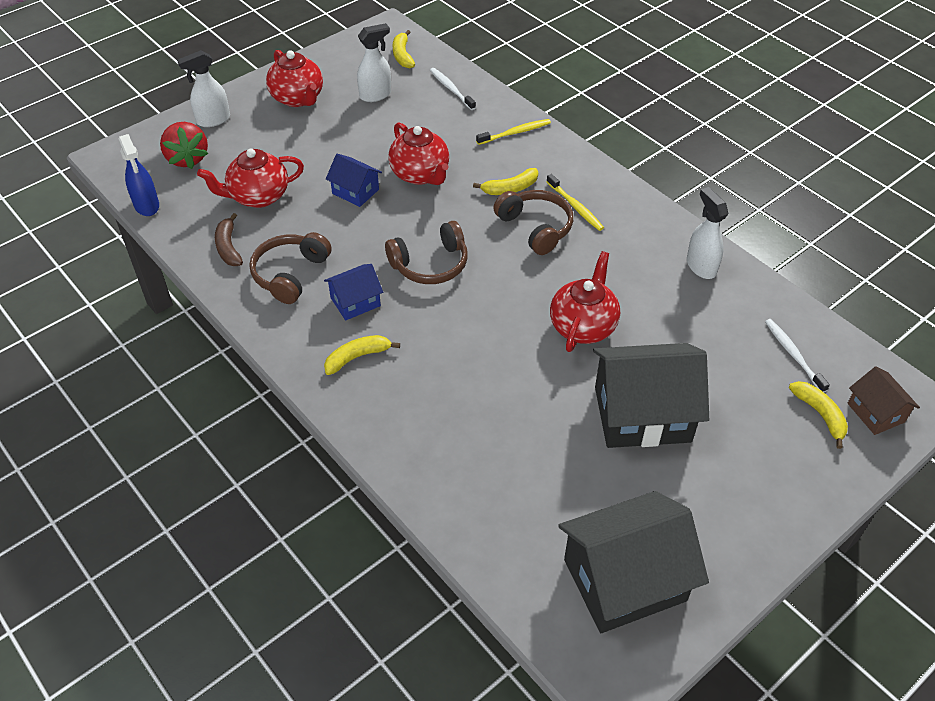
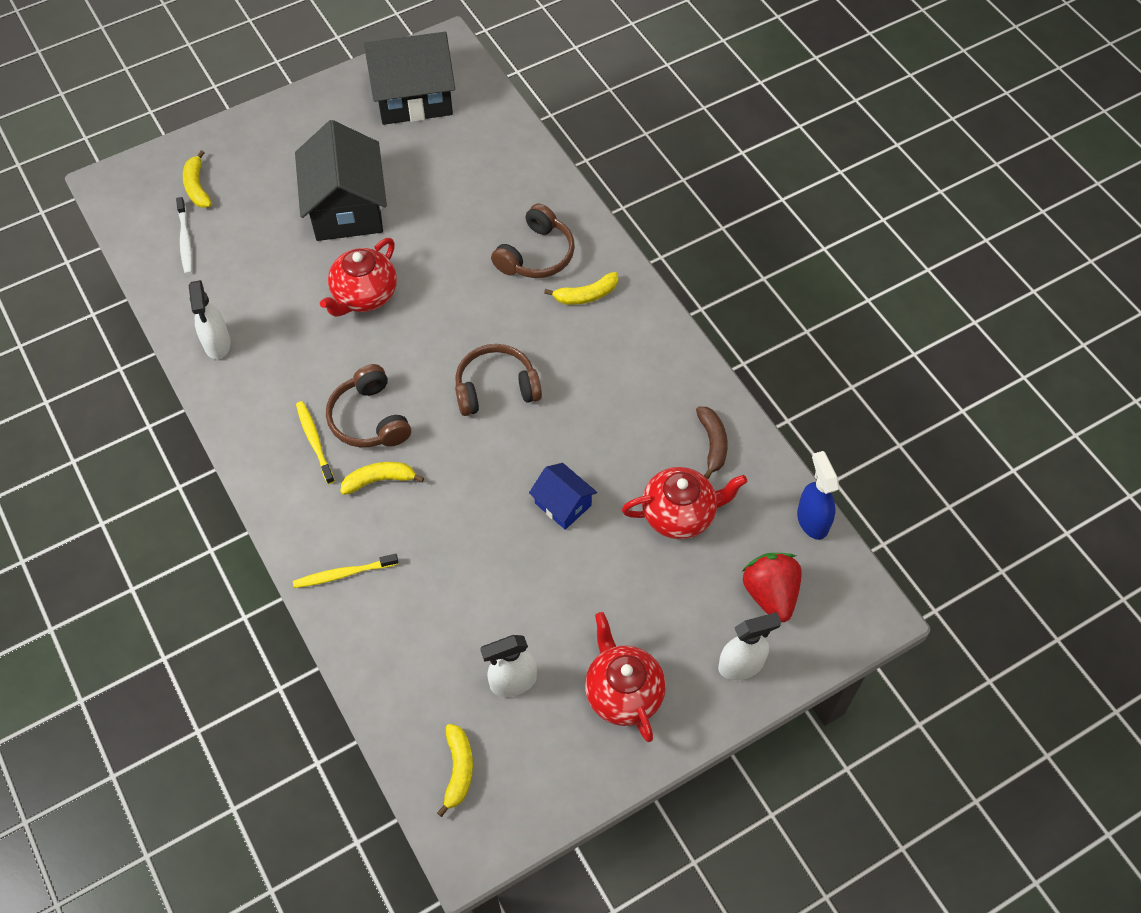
camera: 170 degrees left, 10 degrees up
brown headphones [249,232,332,304] -> brown headphones moved to [491,203,575,278]
blue house [324,264,383,321] -> none
red teapot [388,122,449,185] -> none
white toothbrush [430,68,476,110] -> none
black house [593,343,709,448] -> black house turned 75 degrees clockwise [295,120,387,241]
brown house [847,366,920,435] -> none

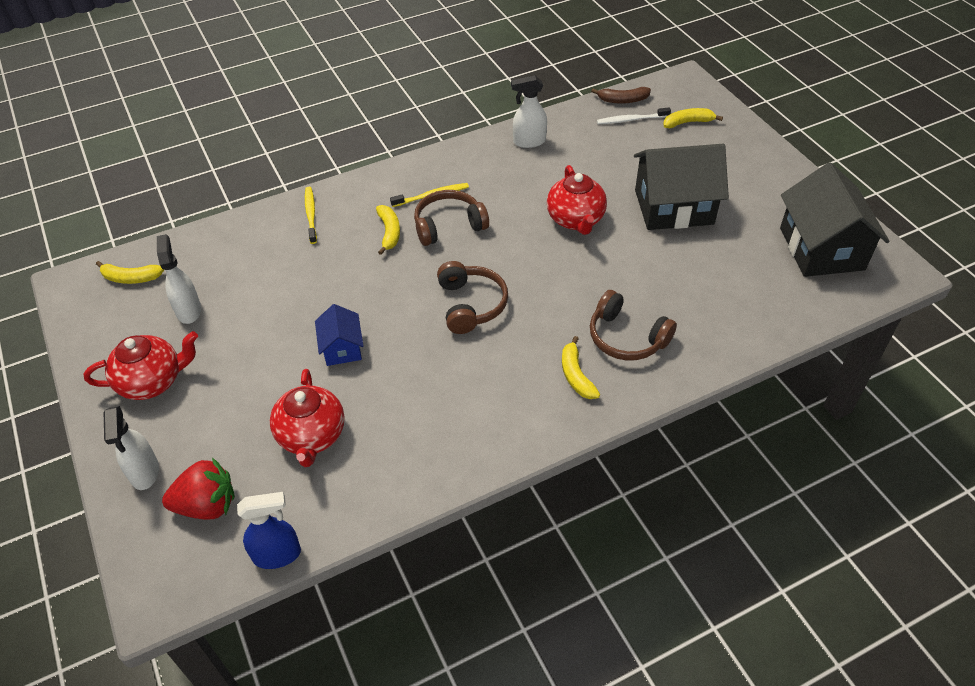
camera: 95 degrees right, 10 degrees down
red teapot [320,238,397,317] -> red teapot turned 135 degrees counterclockwise [547,165,607,235]
blue house [529,463,597,530] -> blue house turned 60 degrees counterclockwise [315,304,363,366]
brown banana [696,407,728,479] -> brown banana moved to [591,87,651,104]

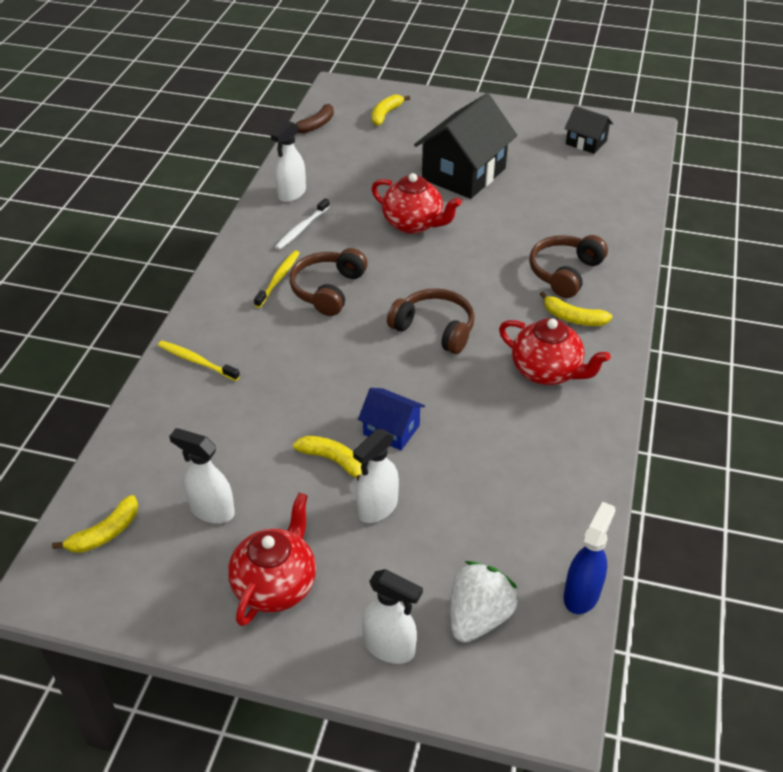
camera: 50 degrees left, 5 degrees down
red strawberry [162,458,235,520] -> white strawberry [450,561,518,643]
red teapot [270,369,345,467] -> red teapot moved to [499,318,611,385]
yellow banana [376,205,400,255] -> yellow banana moved to [293,436,362,481]
brown headphones [590,290,677,361] -> brown headphones turned 135 degrees clockwise [529,235,608,298]
white toothbrush [597,108,671,124] -> white toothbrush moved to [275,198,330,250]
black house [780,162,890,277] -> black house [564,106,613,154], size x0.51
none -> white spray bottle [353,429,399,523]

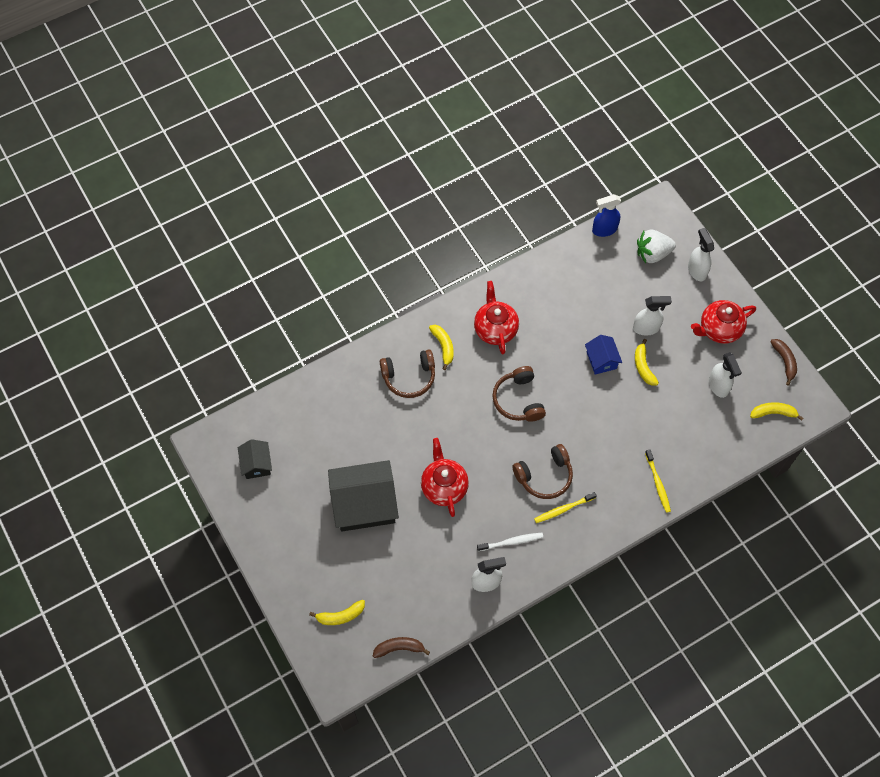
camera: 135 degrees left, 20 degrees up
none -> brown banana [770,339,797,386]

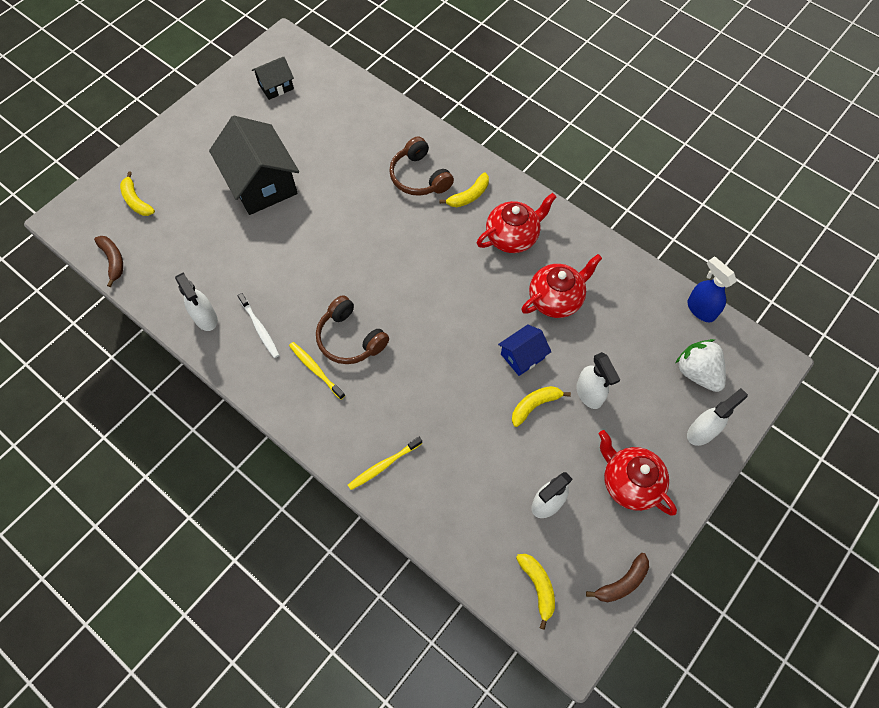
camera: 70 degrees right, 0 degrees up
red teapot [421,438,469,517] -> red teapot moved to [521,254,602,318]
brown headphones [492,366,546,422] -> none

